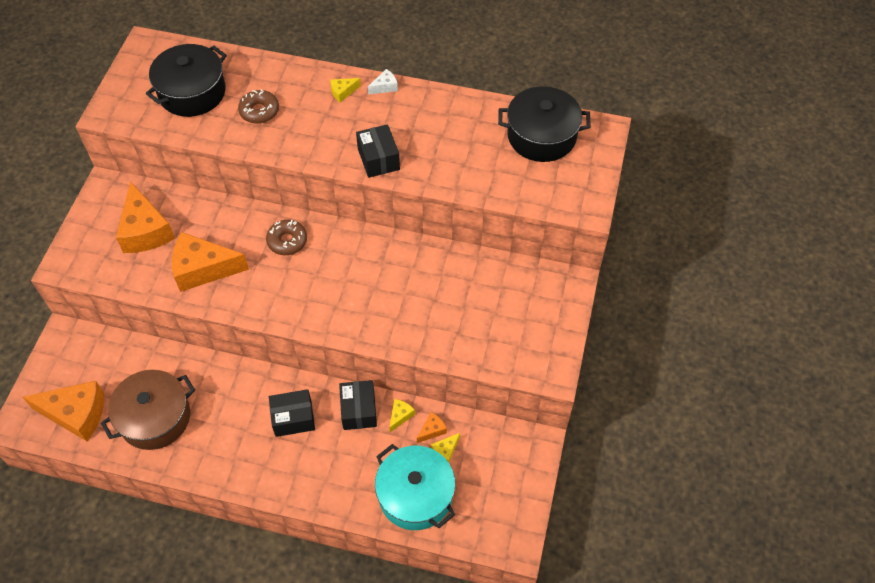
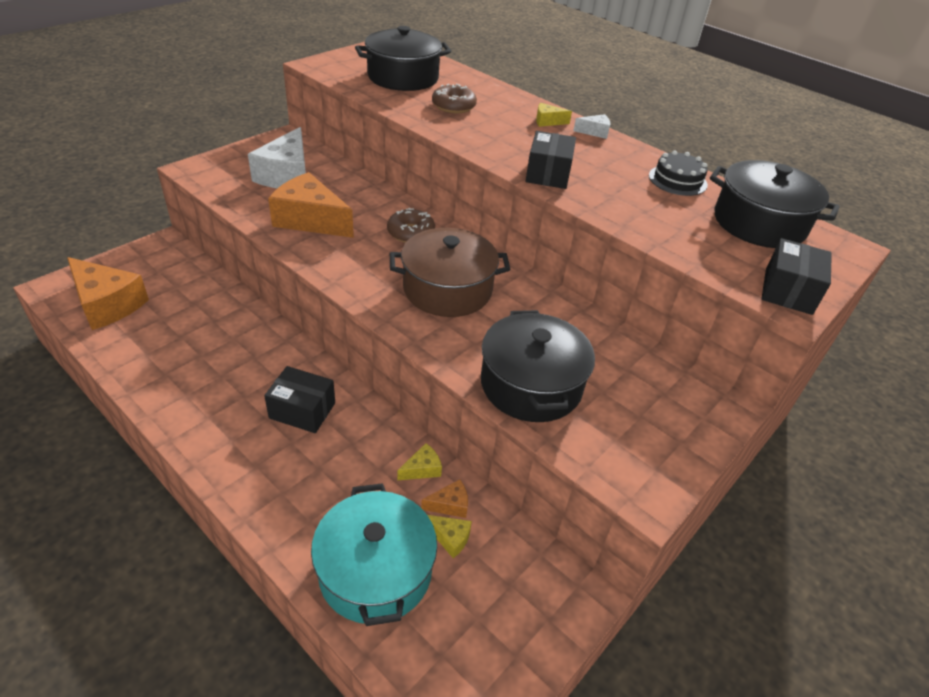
camera: 25 degrees right, 15 degrees down
brown pot [101,370,195,450] -> brown pot moved to [390,228,511,317]
orange cheese [116,181,175,253] -> white cheese [248,127,306,188]
black box [339,380,377,430] -> black box moved to [761,238,832,315]
yellow cheese [431,433,460,463] -> yellow cheese turned 135 degrees counterclockwise [428,515,472,558]
none -> black pot [481,310,595,422]
none -> black cake [649,150,708,196]

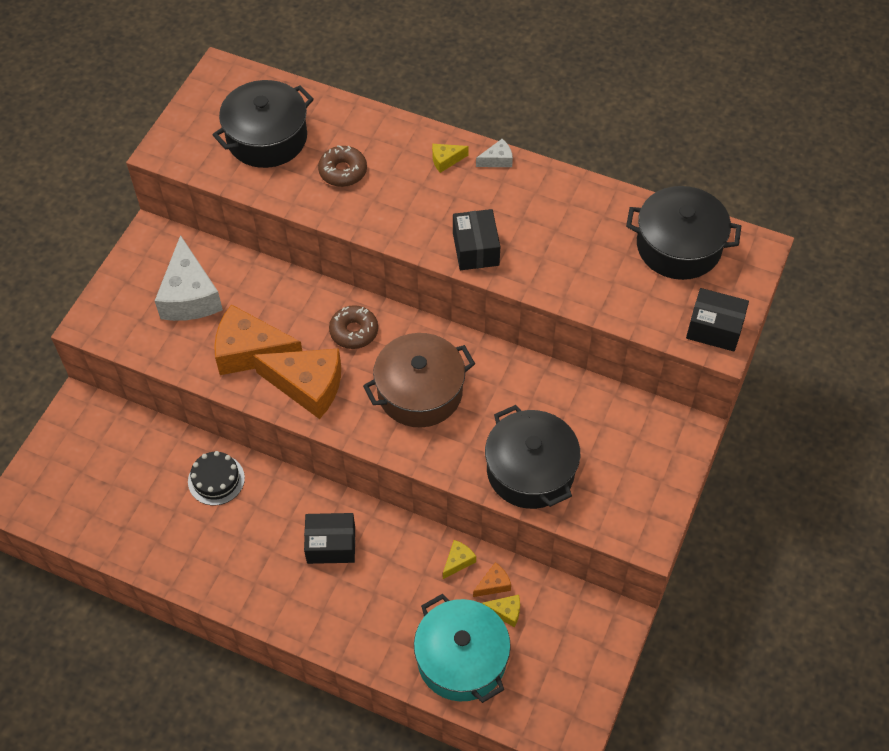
camera: 15 degrees left, 15 degrees up
orange cheese [67,257,149,330] -> orange cheese moved to [252,348,341,419]
black cake [649,150,708,196] -> black cake moved to [188,451,245,505]
black box [761,238,832,315] -> black box turned 75 degrees counterclockwise [686,288,749,352]

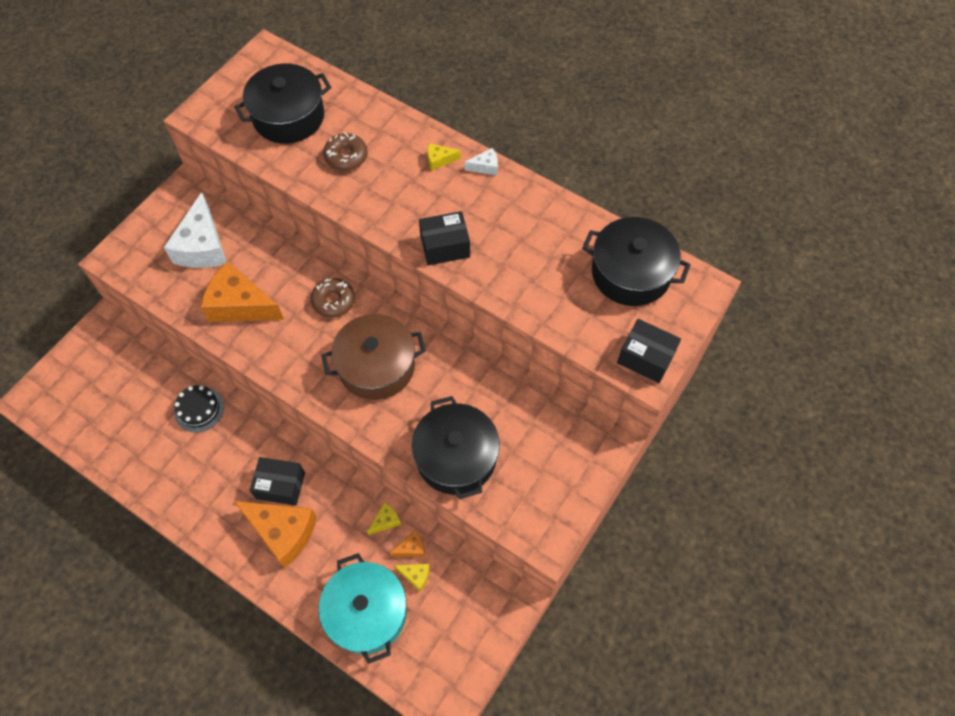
camera: 10 degrees right, 5 degrees up
orange cheese [252,348,341,419] -> orange cheese moved to [234,501,317,568]
black box [453,209,500,270] -> black box turned 75 degrees clockwise [419,211,470,265]

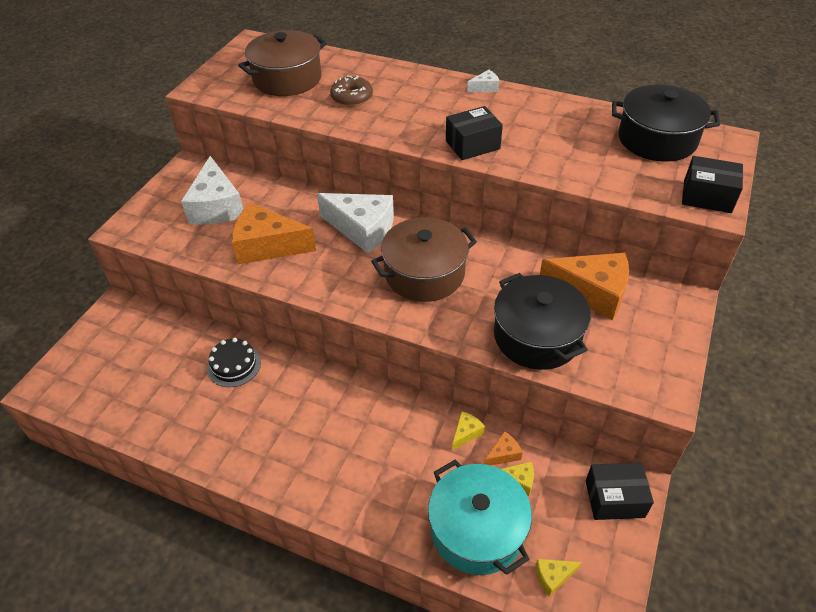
camera: 10 degrees left, 15 degrees down
black pot [234,64,331,144] -> brown pot [238,30,327,96]
orange cheese [234,501,317,568] -> orange cheese moved to [540,253,629,320]
black box [250,457,305,506] -> black box moved to [586,463,654,520]
brown donut [311,278,355,318] -> white cheese [317,193,394,253]
yellow cheese [427,143,461,171] -> yellow cheese moved to [536,559,582,597]

